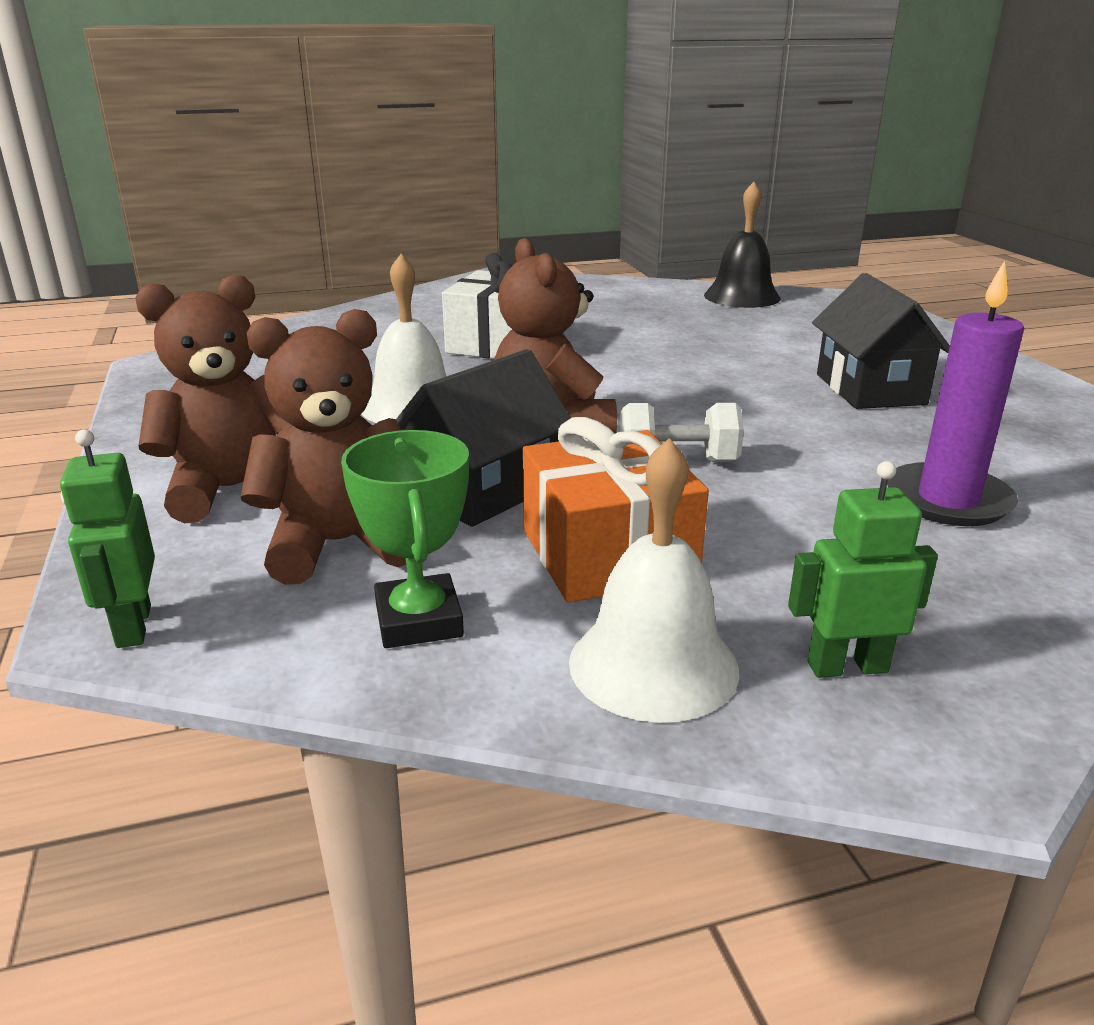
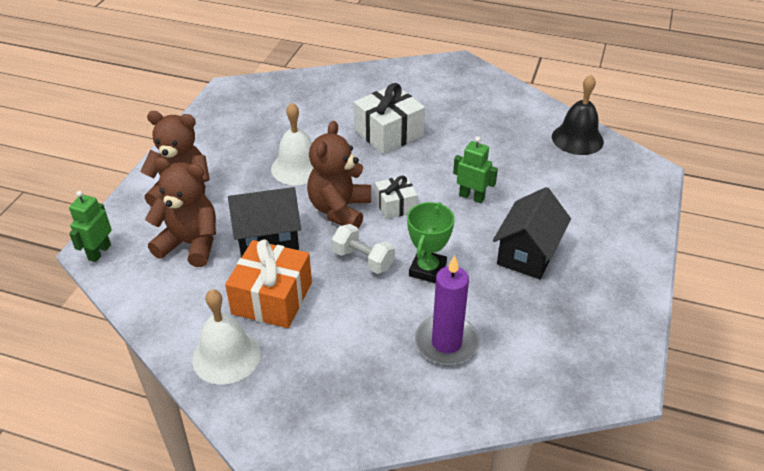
camera: 35 degrees right, 15 degrees up
green trophy [341,430,469,648] -> green trophy moved to [407,202,455,283]
green robot [788,461,938,678] -> green robot moved to [453,136,498,203]
none -> white gift [375,175,417,219]

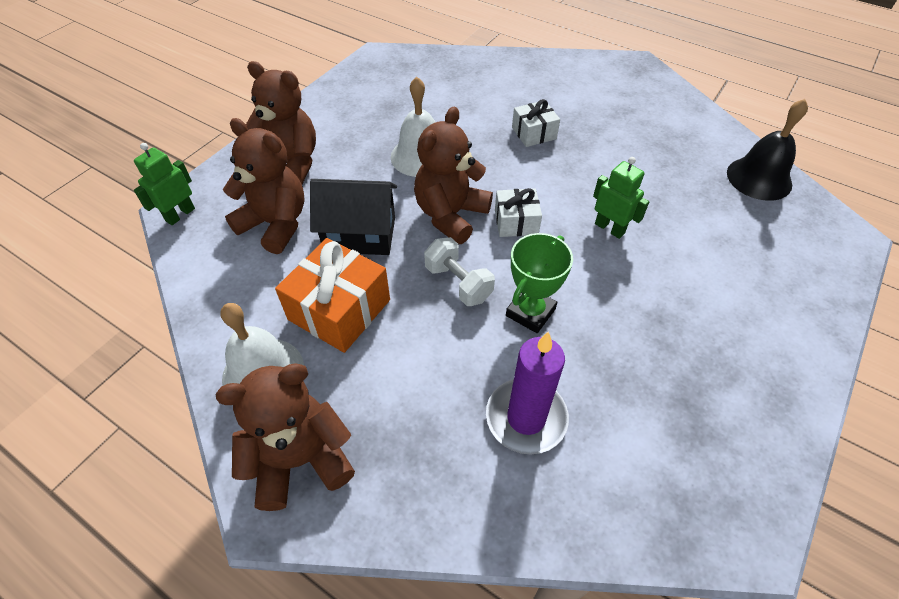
camera: 15 degrees right, 10 degrees up
white gift [354,83,425,154] -> white gift [512,99,560,147], size x0.59
black house [493,187,571,279] -> none
none -> brown teddy bear [215,363,355,511]

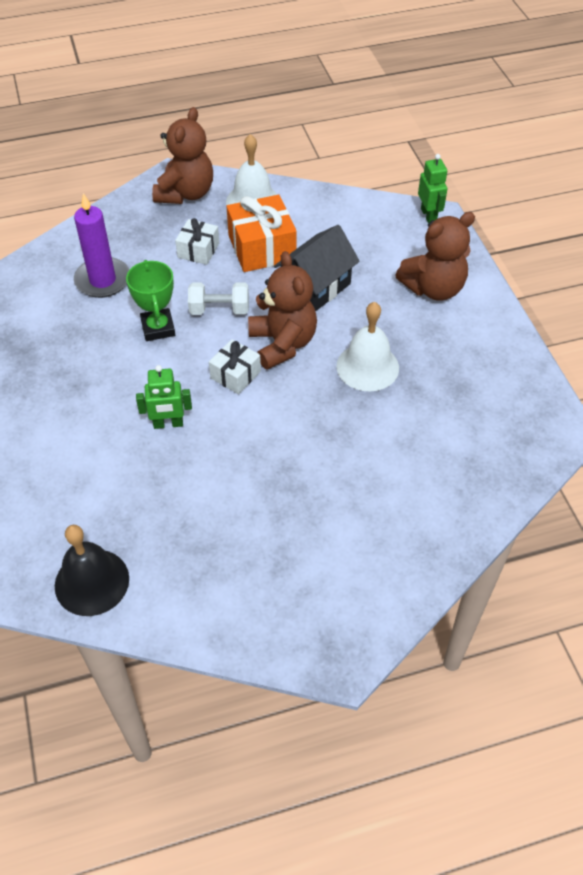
camera: 130 degrees right, 0 degrees up
brown teddy bear [223,118,305,254] -> none
white gift [512,99,560,147] -> white gift moved to [175,218,219,265]

